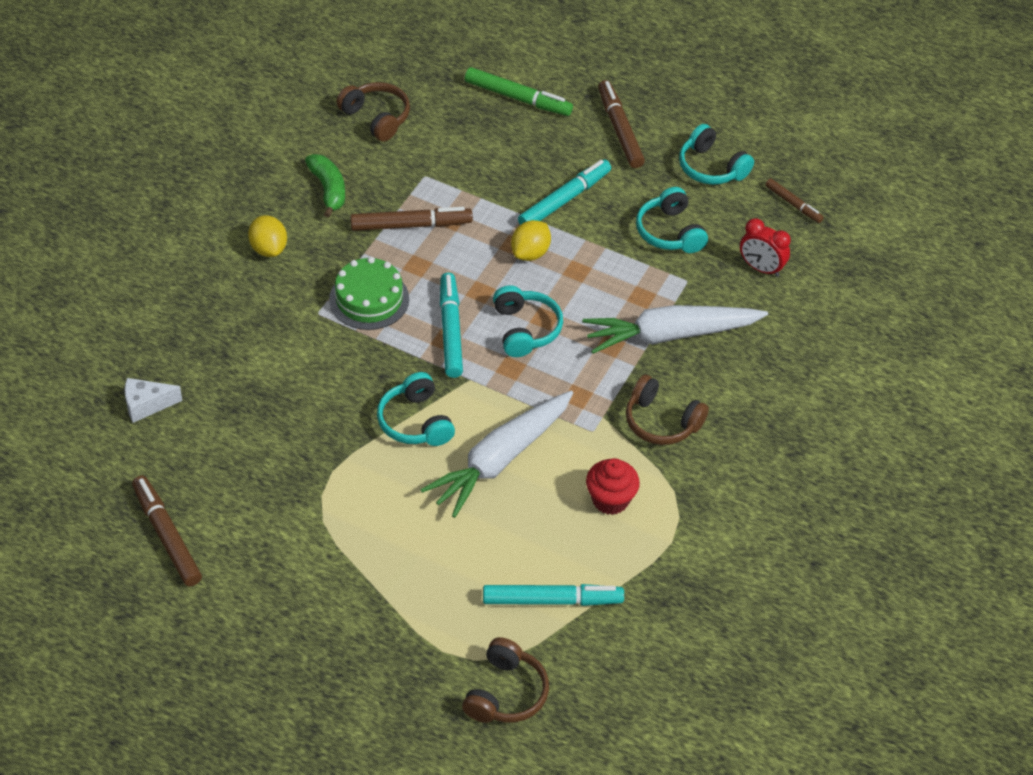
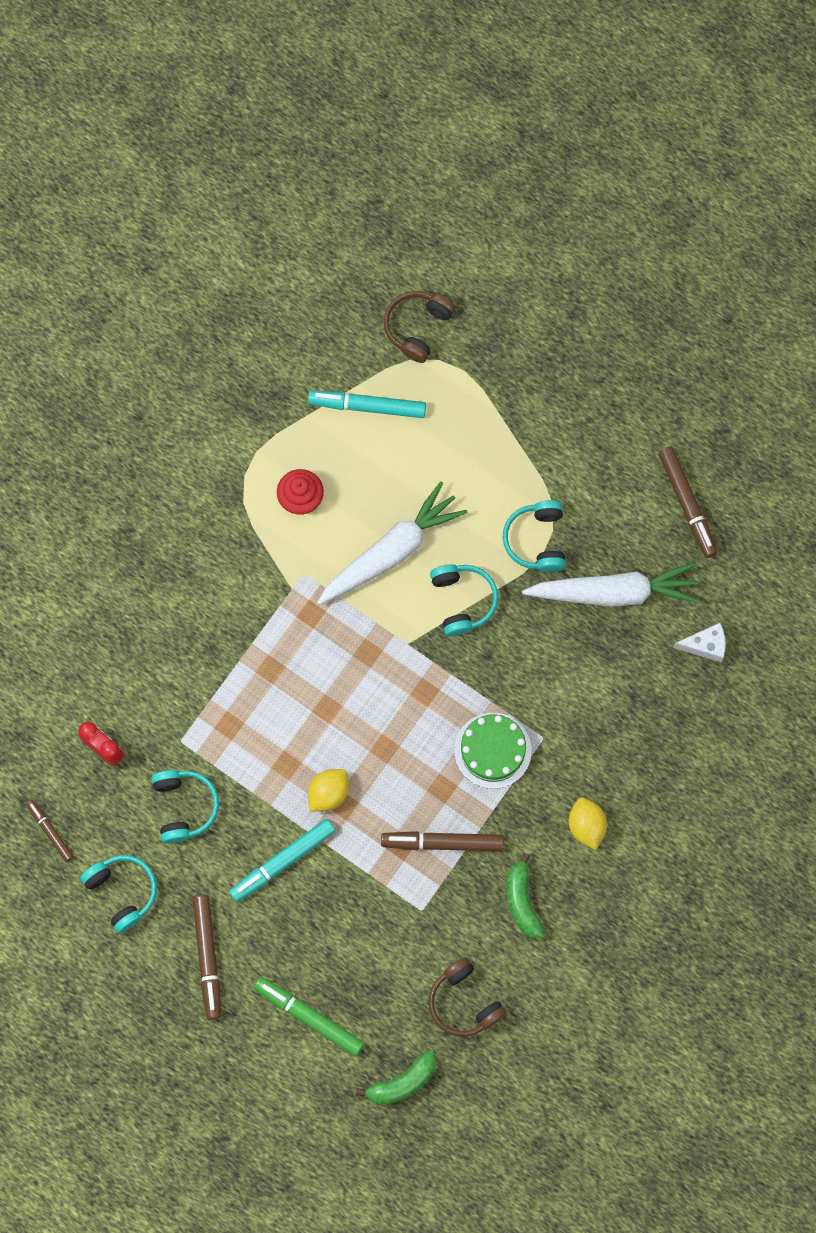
camera: 170 degrees left, 25 degrees up
turquoise marker [440,273,463,378] -> none
turquoise headphones [493,285,563,357] -> turquoise headphones moved to [503,500,566,572]
white carrot [583,305,768,354] -> white carrot moved to [522,562,700,607]
brown headphones [626,375,709,445] -> none
none -> green banana [356,1051,436,1105]

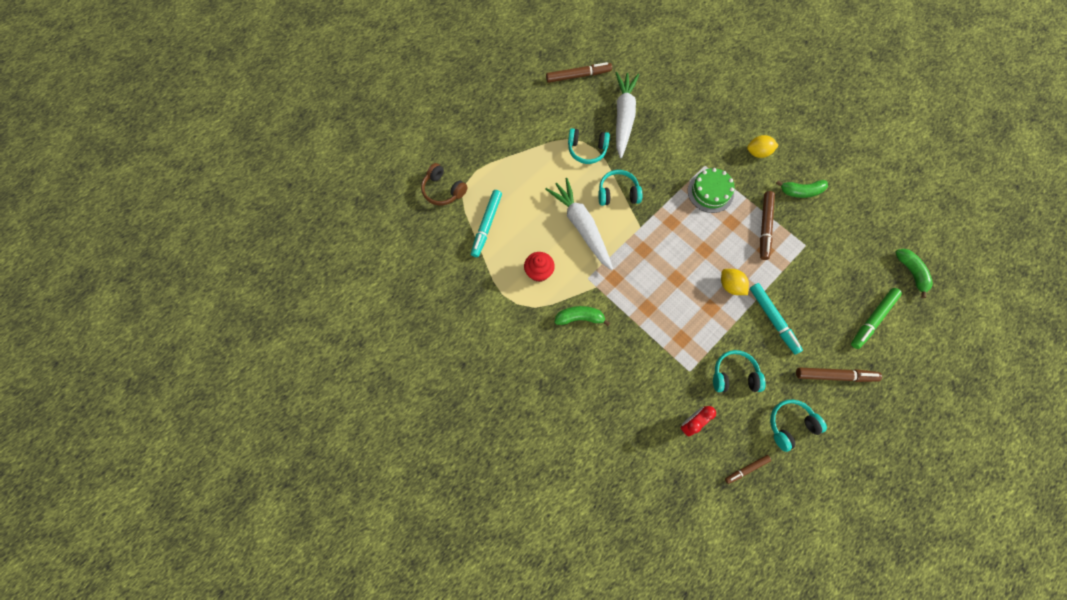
camera: 80 degrees left, 5 degrees down
brown headphones [429,957,506,1037] -> none
white cheese [673,623,726,662] -> none
none -> green banana [554,306,610,326]

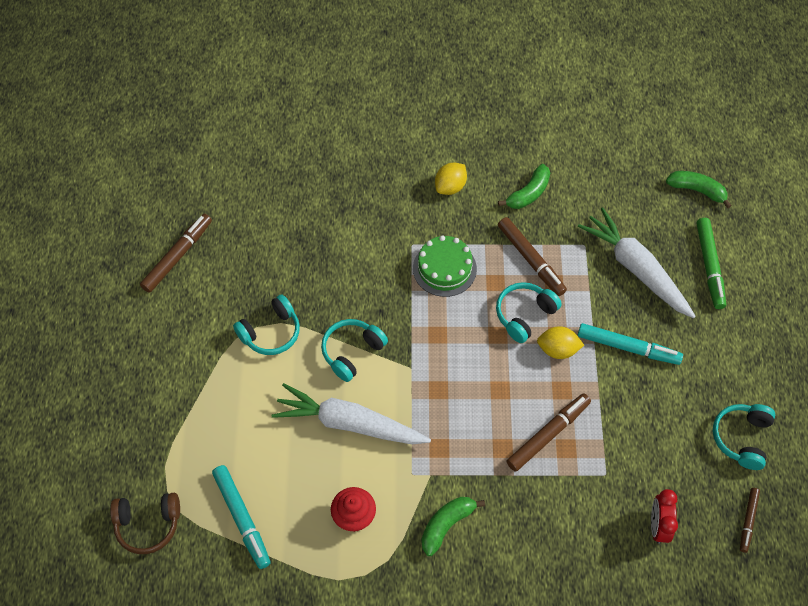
camera: 45 degrees left, 10 degrees down
white carrot [616,72,639,158] -> white carrot moved to [578,207,696,318]
turquoise headphones [713,350,766,392] -> turquoise headphones moved to [496,282,562,343]
brown marker [796,368,882,382] -> brown marker moved to [507,393,591,472]

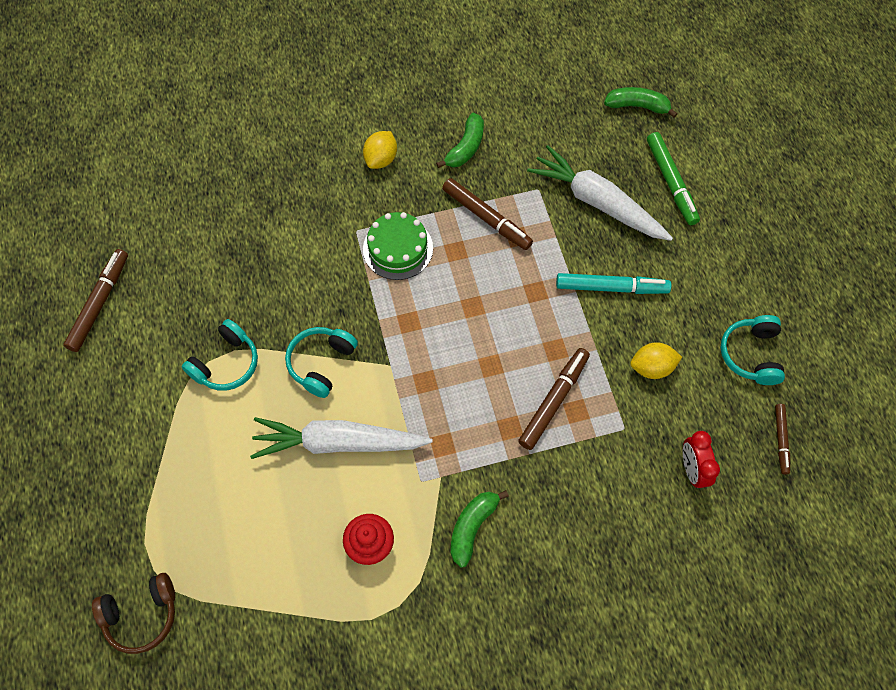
camera: 15 degrees left, 5 degrees up
turquoise marker [212,465,271,569] -> none
turquoise headphones [496,282,562,343] -> none
yellow lemon [537,326,584,359] -> yellow lemon moved to [630,342,682,379]

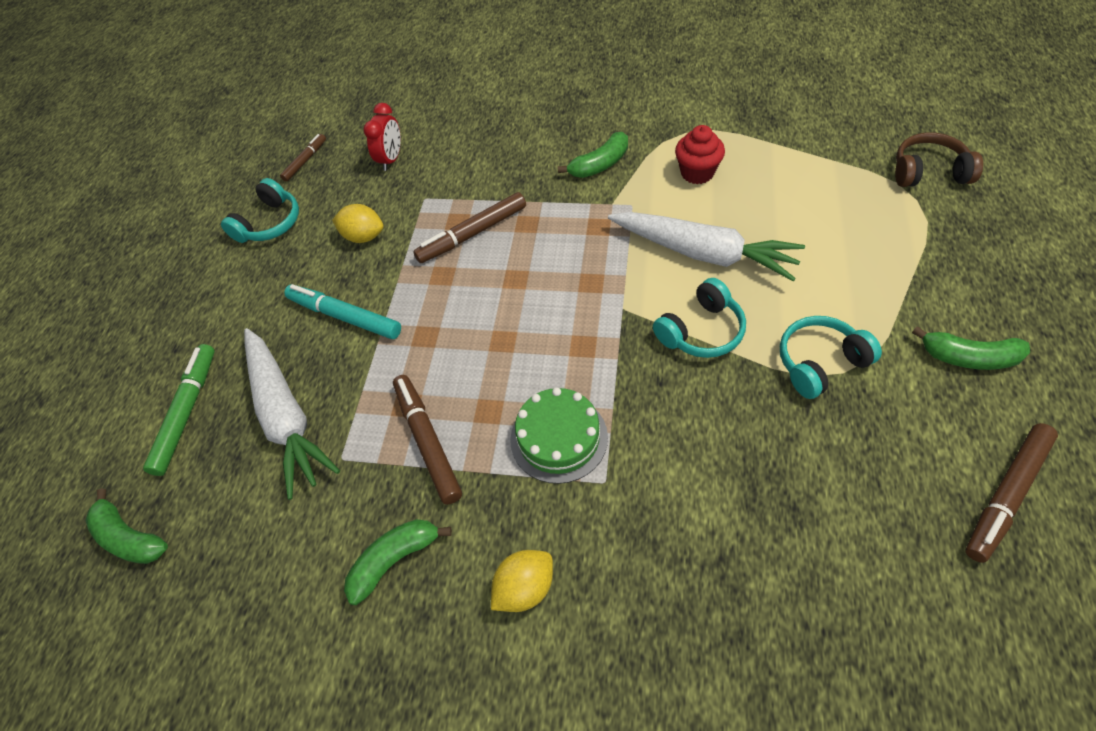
camera: 150 degrees left, 10 degrees down
none -> green banana [912,326,1030,370]

